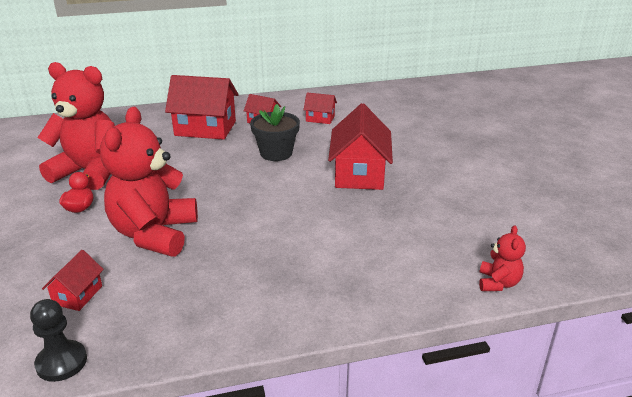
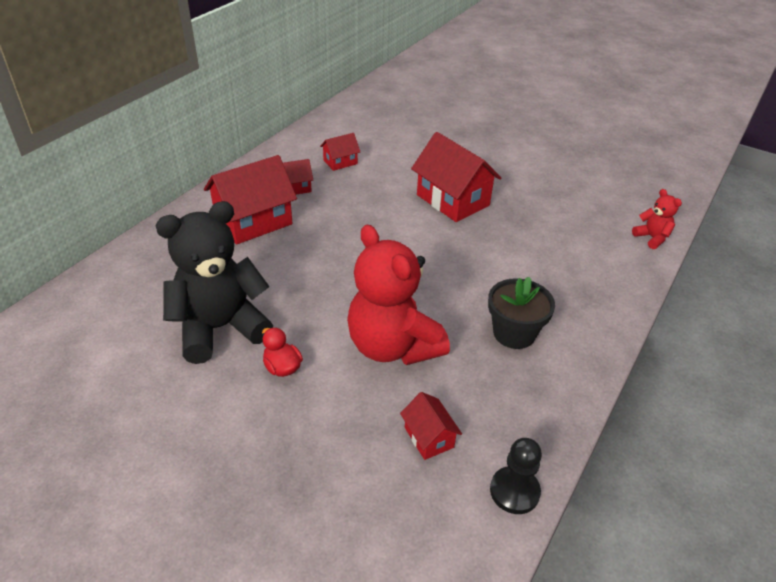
camera: 45 degrees left, 10 degrees up
red teddy bear [37,62,115,190] -> black teddy bear [156,201,273,364]
black flower pot [250,104,300,161] -> black flower pot moved to [488,277,555,349]

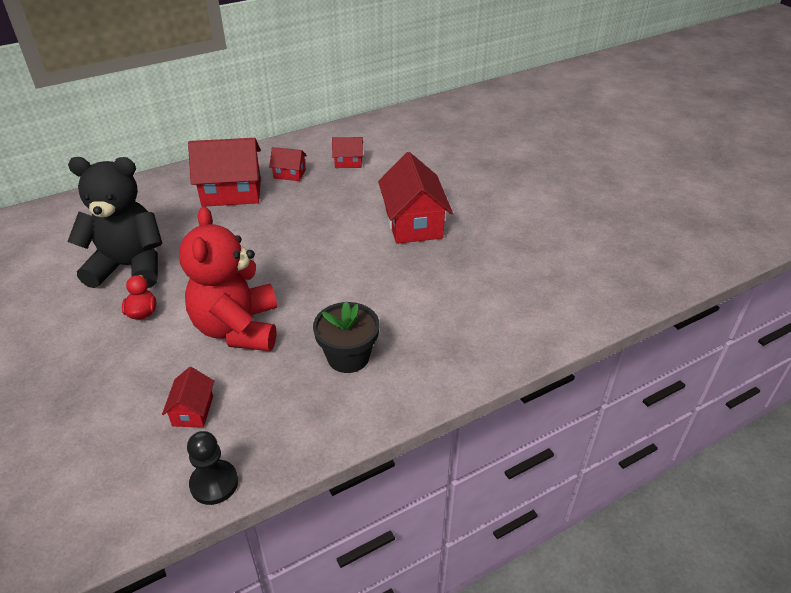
camera: 30 degrees right, 0 degrees up
red teddy bear [632,189,682,249] -> none

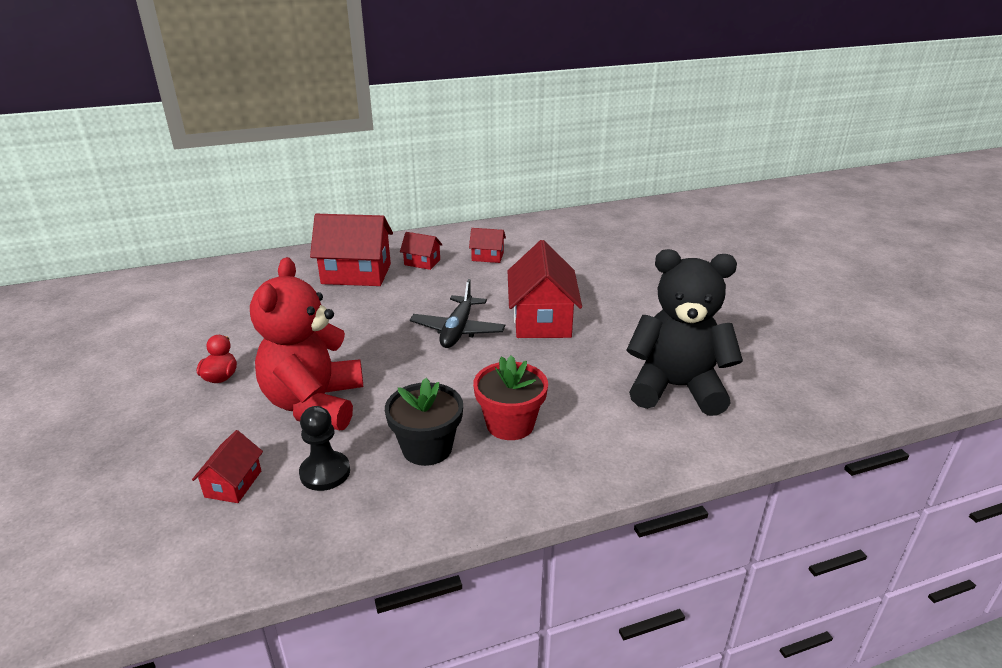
camera: 10 degrees right, 10 degrees down
black teddy bear [67,157,162,288] -> black teddy bear moved to [626,249,743,416]
black pawn [187,431,238,505] -> black pawn moved to [299,406,350,491]
none -> black plane [410,279,505,348]
none -> red flower pot [473,355,548,440]

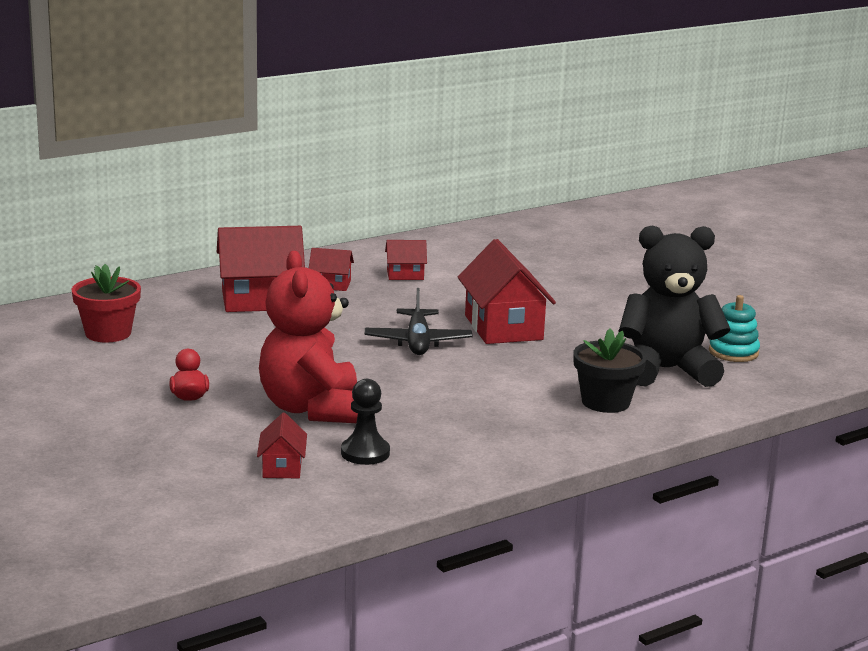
camera: 15 degrees left, 10 degrees down
black flower pot [385,378,463,466] -> black flower pot moved to [573,328,646,413]
red flower pot [473,355,548,440] -> red flower pot moved to [72,264,141,342]
none -> turquoise stacking toy [709,295,760,362]

